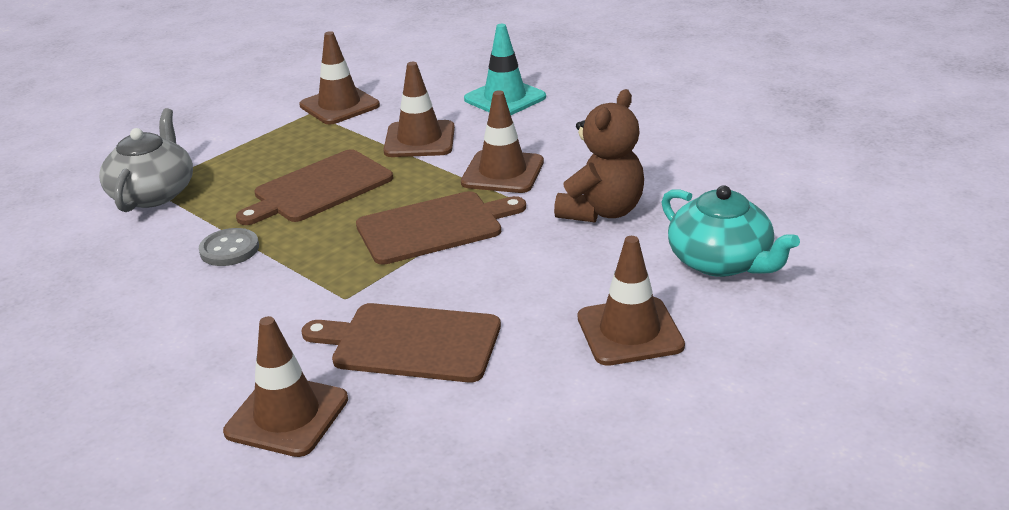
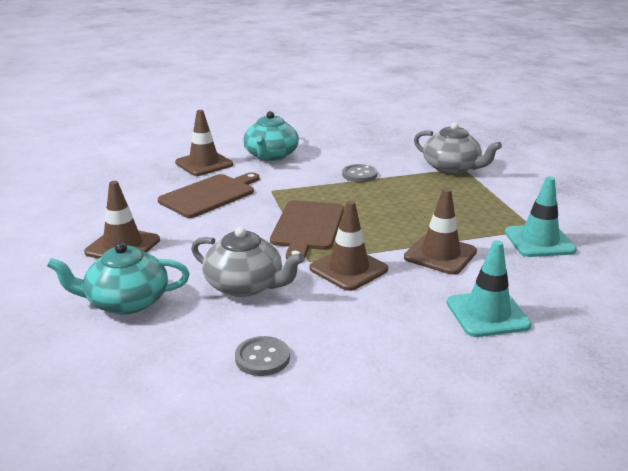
camera: 120 degrees right, 5 degrees down
brown cutting board [236,149,393,225] -> none
brown traffic cone [299,31,380,125] -> turquoise traffic cone [505,176,577,257]
brown teddy bear [554,89,644,223] -> grey teapot [191,227,304,297]
none -> grey button [235,336,290,376]
none -> turquoise teapot [243,111,299,161]

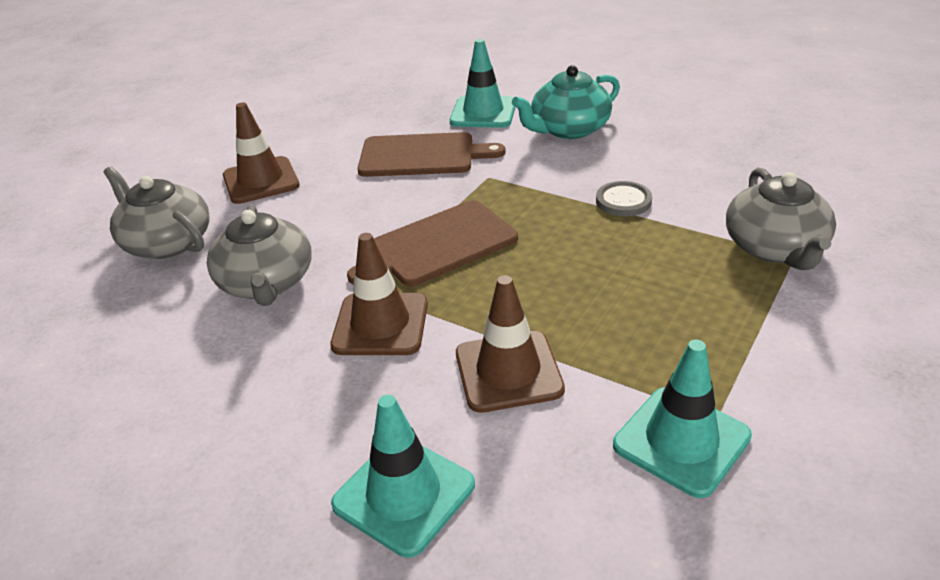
camera: 50 degrees right, 10 degrees up
turquoise teapot [47,242,190,315] -> grey teapot [104,167,210,259]
brown traffic cone [175,110,233,176] -> turquoise traffic cone [450,39,515,128]
grey button [235,336,290,376] -> none

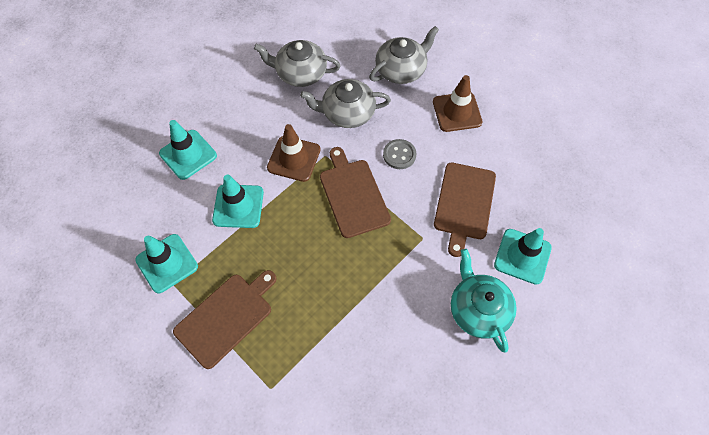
camera: 100 degrees right, 25 degrees up
brown traffic cone [456,275,565,413] -> turquoise traffic cone [212,175,264,228]
grey button [596,181,652,216] -> grey button moved to [383,139,416,169]
grey teapot [726,168,836,270] -> grey teapot moved to [254,40,341,87]
none -> brown cutting board [173,270,276,369]

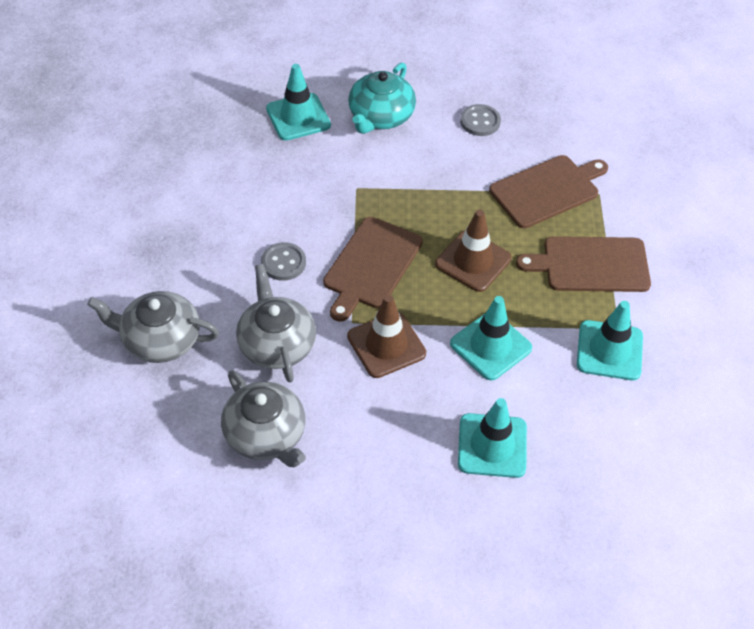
camera: 135 degrees left, 10 degrees down
grey teapot [300,79,391,128] -> grey teapot turned 150 degrees counterclockwise [236,264,316,382]
brown traffic cone [433,75,482,132] -> brown traffic cone moved to [435,210,512,292]
brown cutting board [434,163,496,257] -> brown cutting board moved to [489,155,608,228]
none -> grey button [460,104,501,136]

